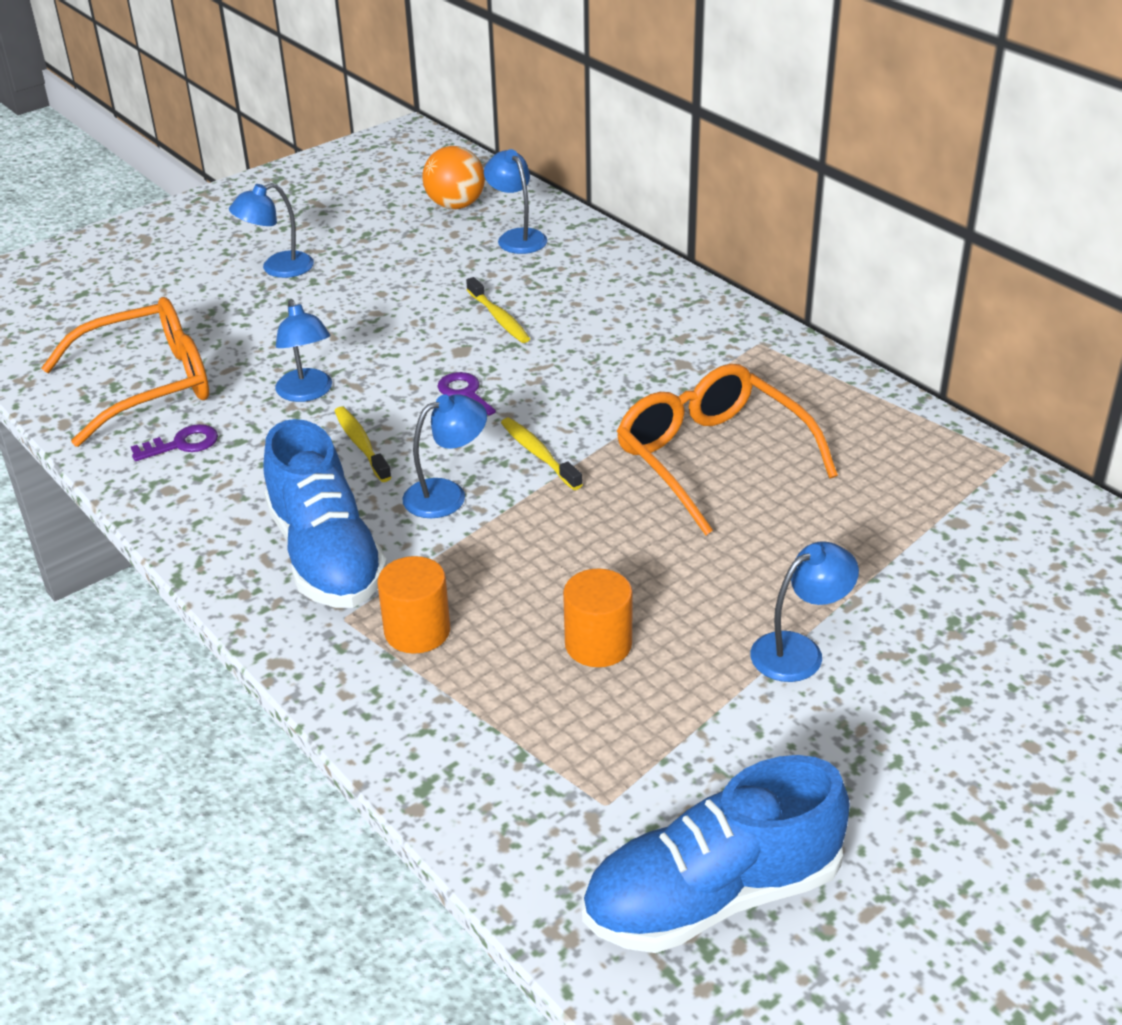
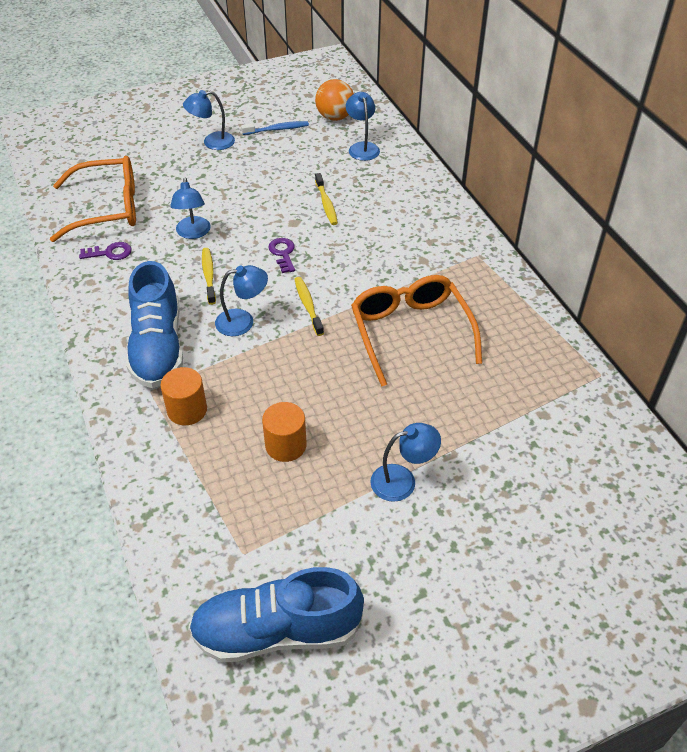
camera: 15 degrees right, 10 degrees up
none -> blue toothbrush [241,121,309,135]

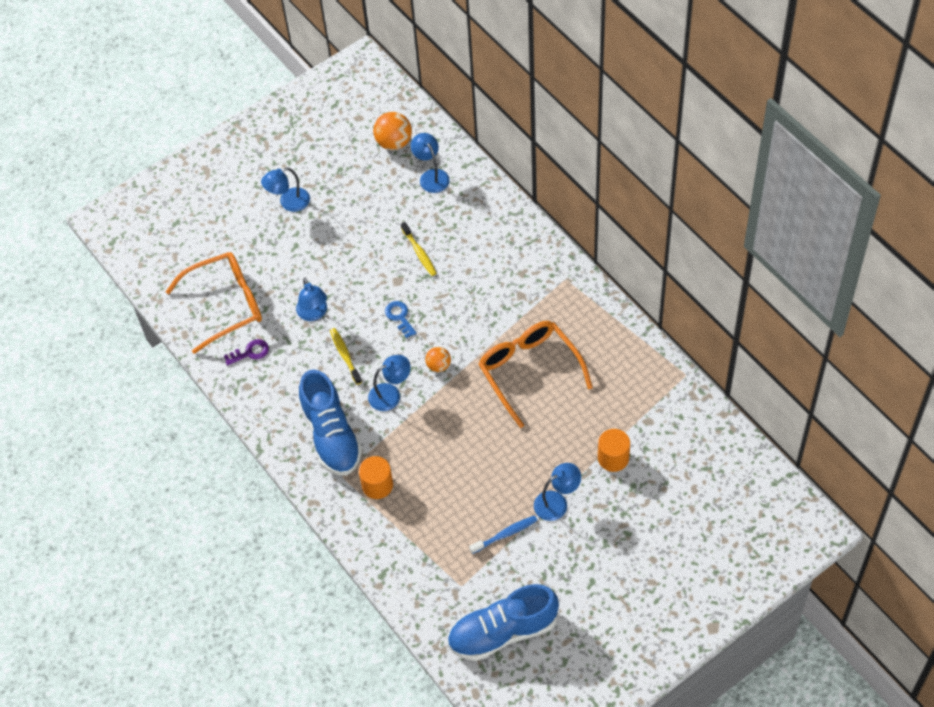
camera: 10 degrees left, 10 degrees up
blue toothbrush [241,121,309,135] -> blue toothbrush moved to [469,515,538,554]
orange cylinder [262,402,307,462] -> orange cylinder moved to [598,429,630,472]
purple key [269,238,295,273] -> blue key [385,301,416,338]
yellow toothbrush [294,277,324,336] -> orange ball [425,347,451,372]

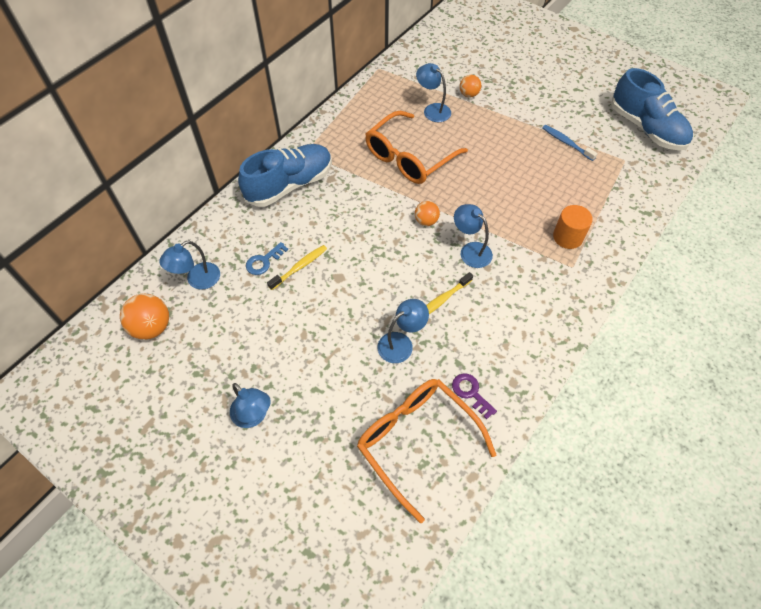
camera: 110 degrees left, 0 degrees up
blue shoe [299,369,362,476] -> blue shoe moved to [238,144,332,207]
blue key [385,301,416,338] -> blue key moved to [246,242,288,275]
blue lamp [534,463,581,521] -> blue lamp moved to [416,63,451,122]
orange cylinder [598,429,630,472] -> orange ball [460,75,481,97]

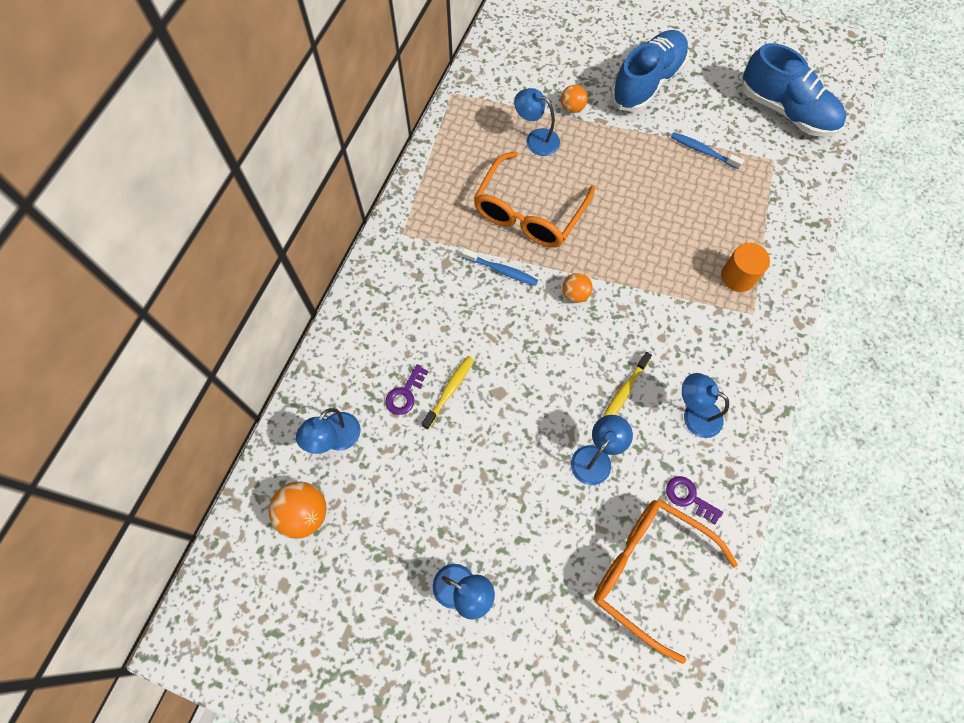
camera: 15 degrees left, 10 degrees up
blue shoe [238,144,332,207] -> blue shoe moved to [611,30,689,112]
blue key [246,242,288,275] -> purple key [385,364,429,415]
blue lamp [454,204,493,268] -> blue lamp moved to [682,373,729,438]
none -> blue toothbrush [462,248,538,286]

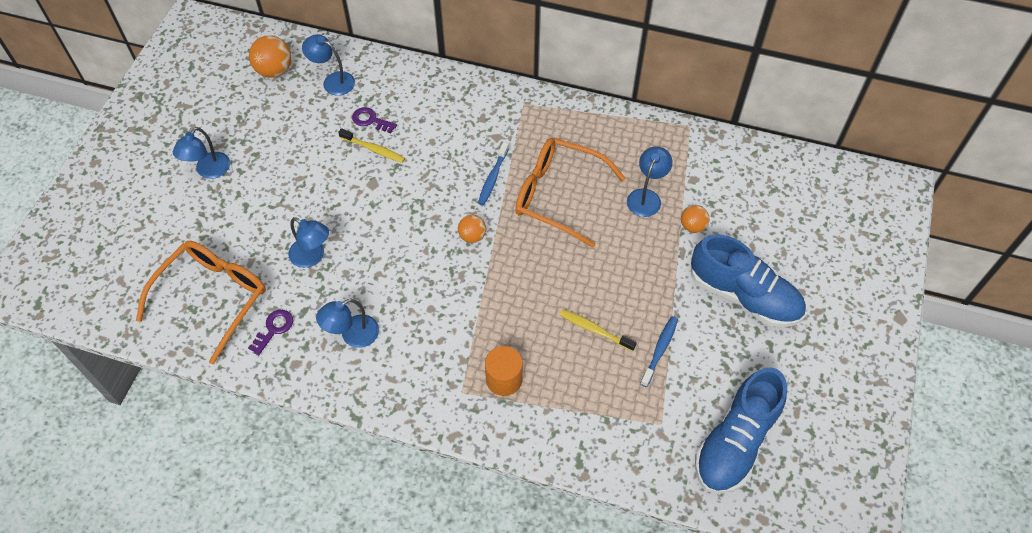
camera: 85 degrees right, 10 degrees down
yellow toothbrush [603,352,652,417] -> yellow toothbrush moved to [560,309,637,352]
blue lamp [682,373,729,438] -> blue lamp turned 150 degrees counterclockwise [316,299,379,348]

